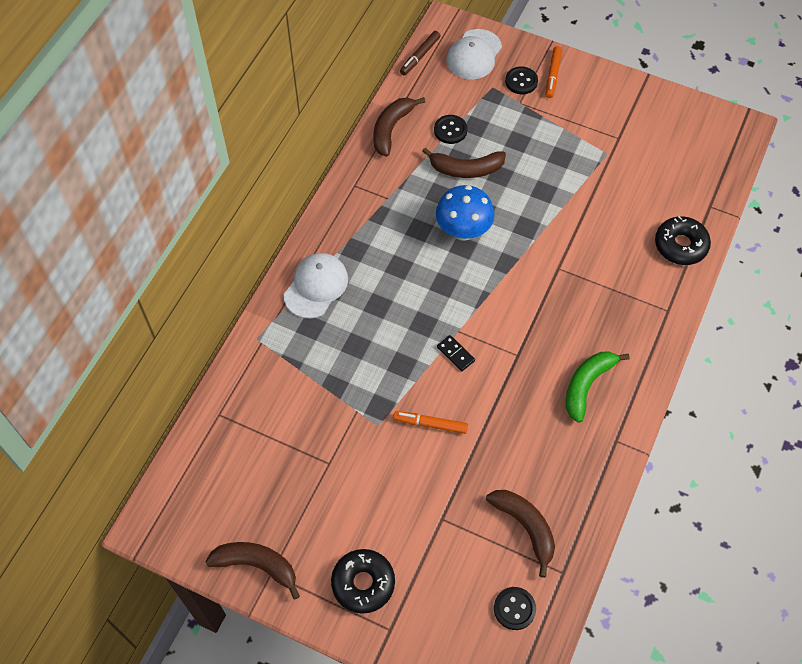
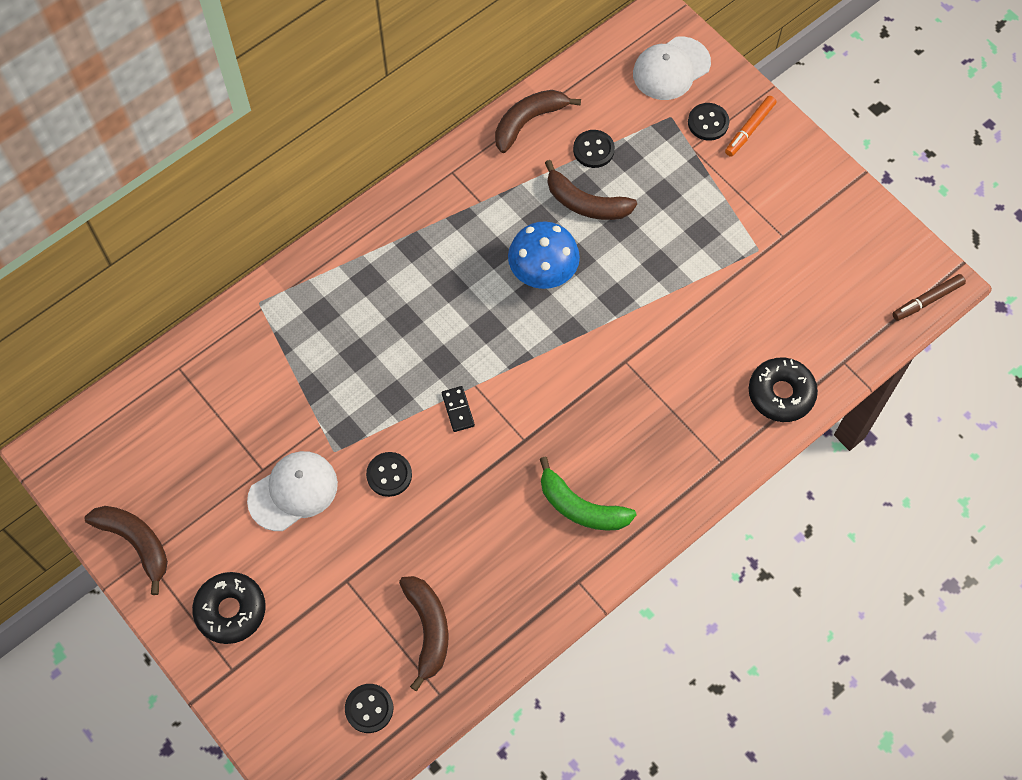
camera: 25 degrees right, 5 degrees up
white cap [284,253,348,319] -> white cap moved to [247,451,338,531]
orange marker [393,411,468,434] -> black button [366,452,412,497]
brown marker [400,31,440,75] -> brown marker moved to [892,274,966,321]
green banana [566,351,630,423] -> green banana turned 120 degrees counterclockwise [540,457,636,531]

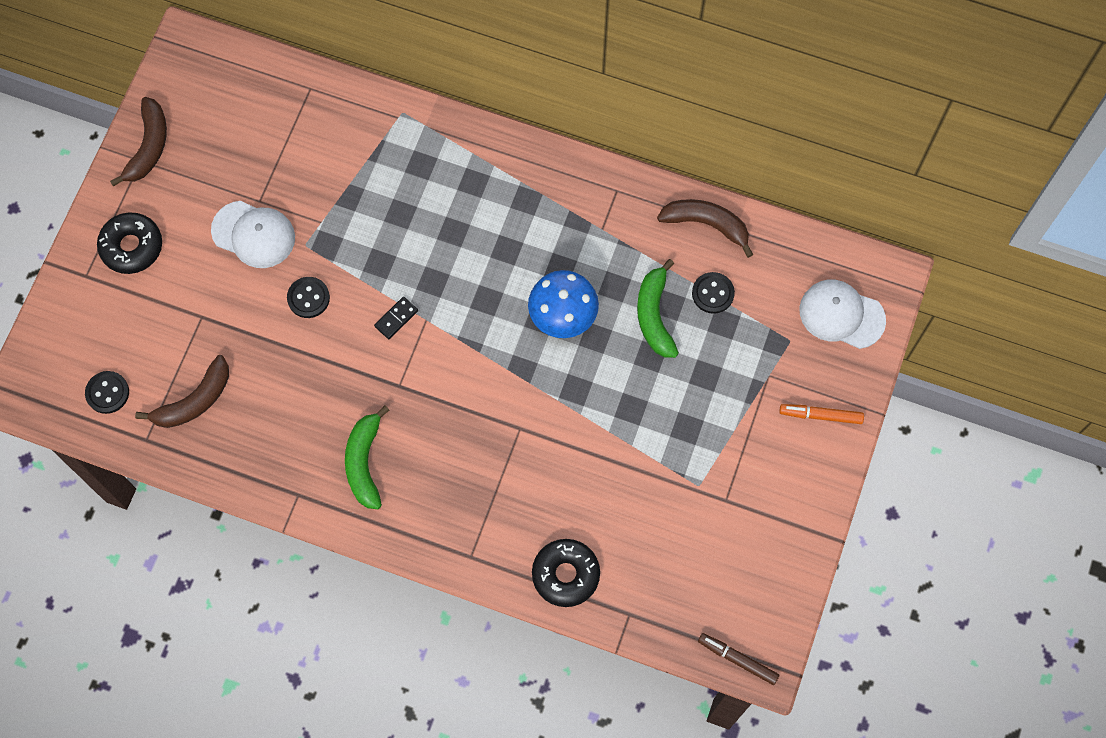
camera: 60 degrees right, 5 degrees up
brown banana [545,160,637,220] -> green banana [637,259,679,358]
black button [688,103,729,141] -> none

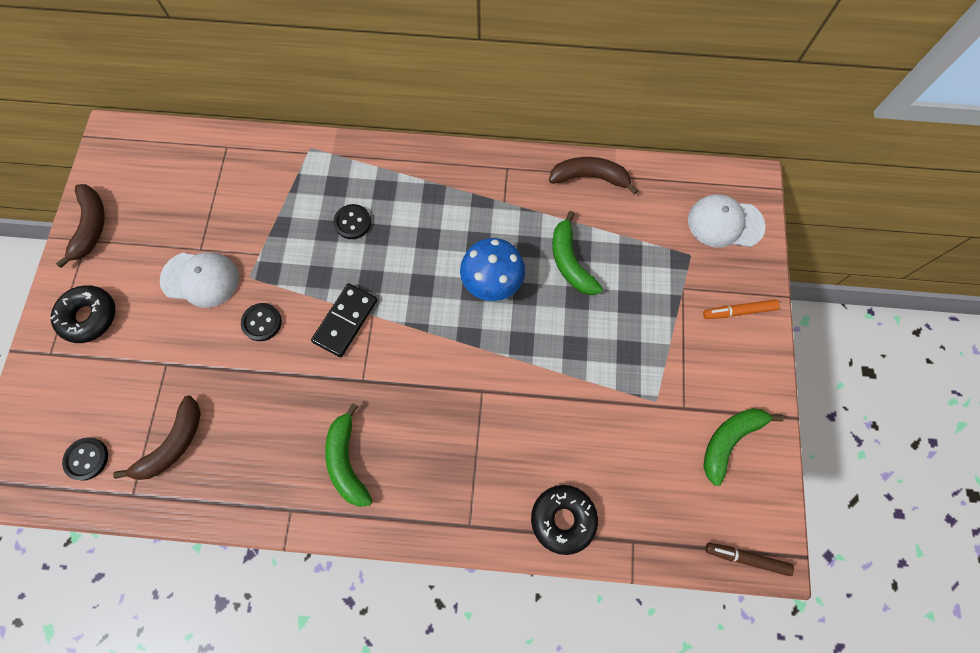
camera: 15 degrees left, 0 degrees up
black domino [374,297,418,339] -> black domino [311,283,377,357], size x1.79
black button [692,272,735,314] -> black button moved to [333,204,371,239]
none -> green banana [703,408,784,486]

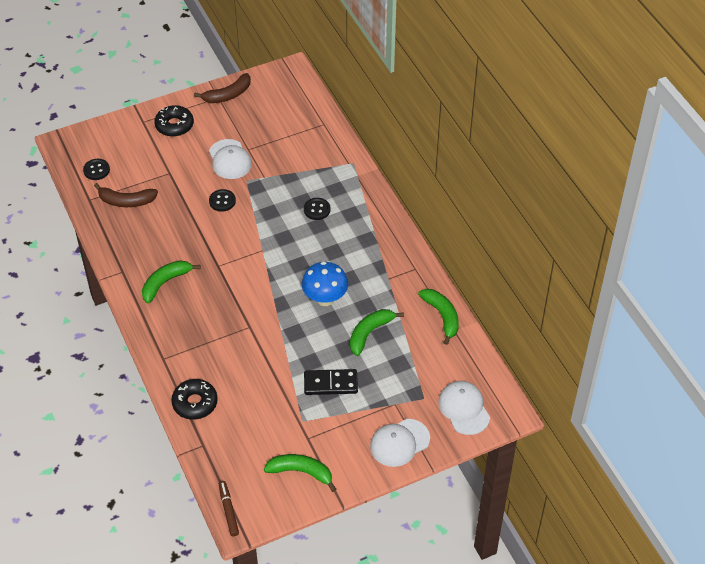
camera: 60 degrees right, 20 degrees down
black domino [311,283,377,357] -> black domino moved to [304,369,358,395]
brown banana [549,157,638,195] -> green banana [418,289,459,345]
orange marker [703,299,780,319] -> white cap [370,419,430,467]

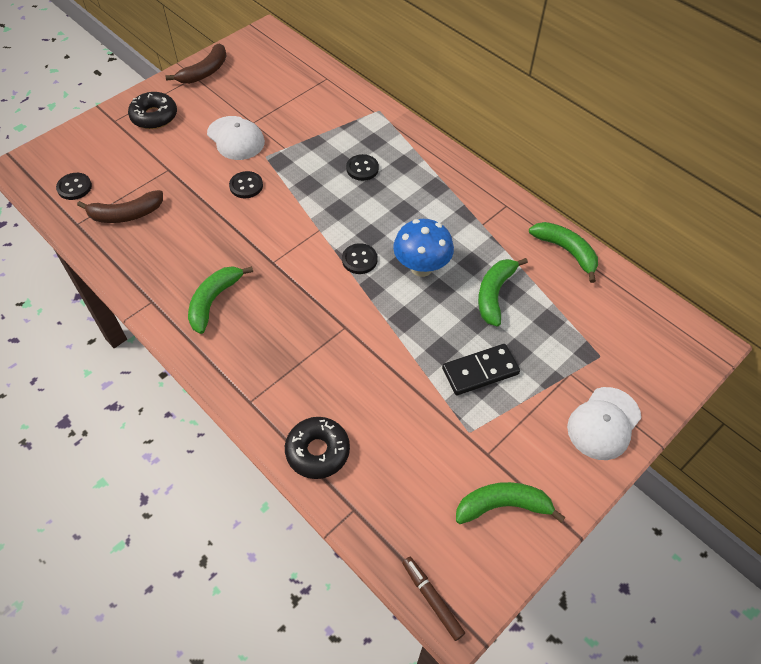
camera: 20 degrees left, 5 degrees up
white cap [438,381,490,435] -> none
none -> black button [342,243,378,274]

